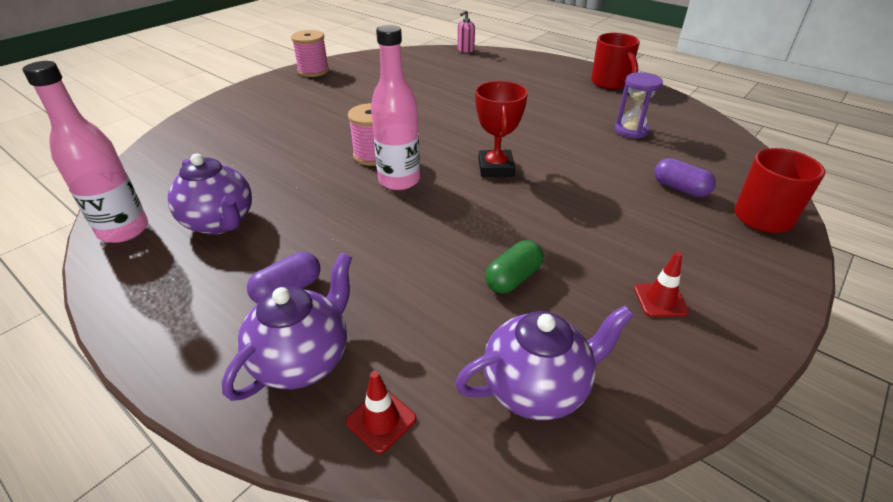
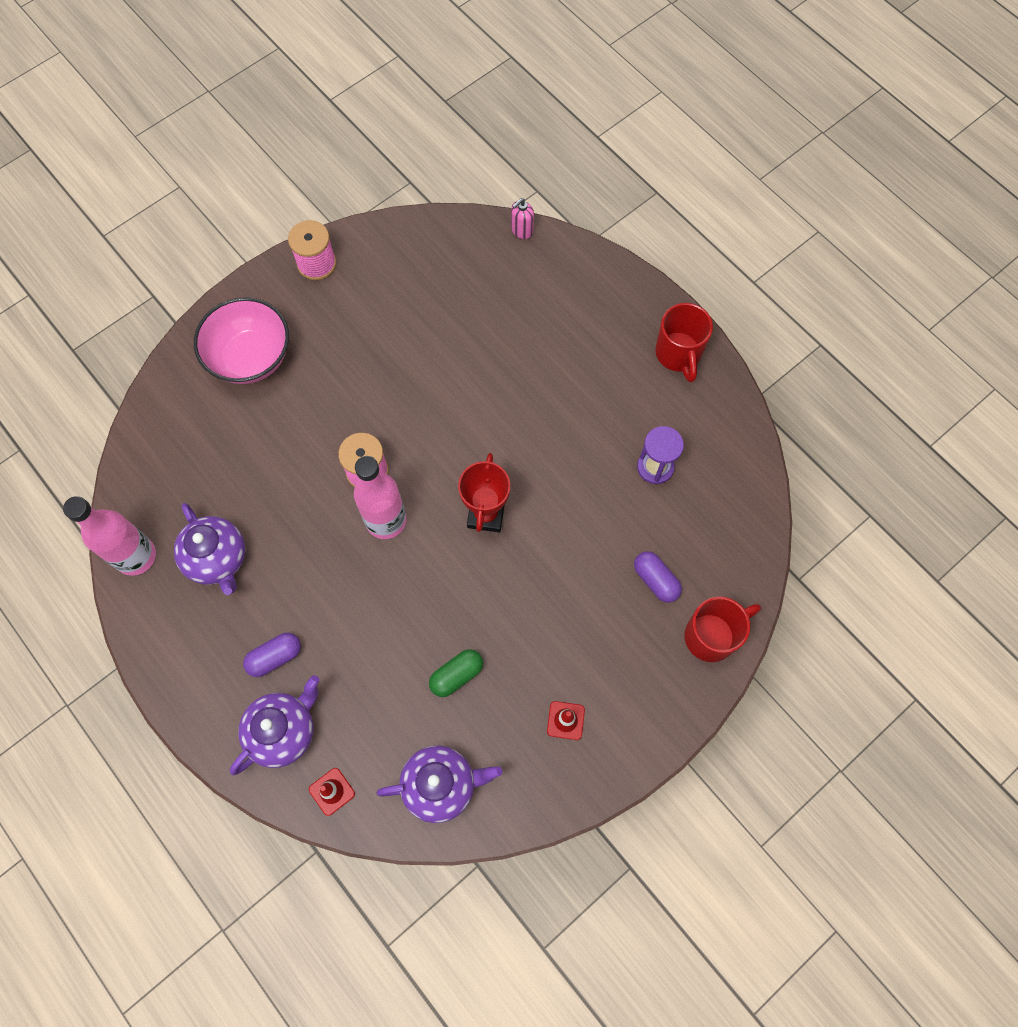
camera: 10 degrees right, 30 degrees up
none -> pink bowl [194,297,289,384]

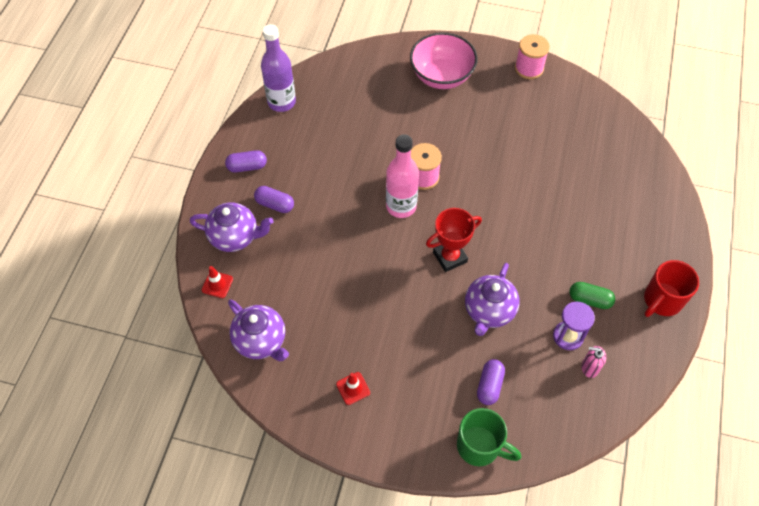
camera: 55 degrees right, 10 degrees down
pink bottle [63,496,156,576] -> purple bottle [261,24,296,112]
purple teapot [174,503,245,595] -> purple teapot moved to [465,263,520,336]
green capsule [429,649,483,697] -> green capsule moved to [569,282,615,309]
pink soap dispenser [511,198,534,239] -> pink soap dispenser moved to [582,346,606,378]
red mug [685,596,761,662] -> green mug [457,408,521,466]
none -> purple capsule [225,150,267,173]

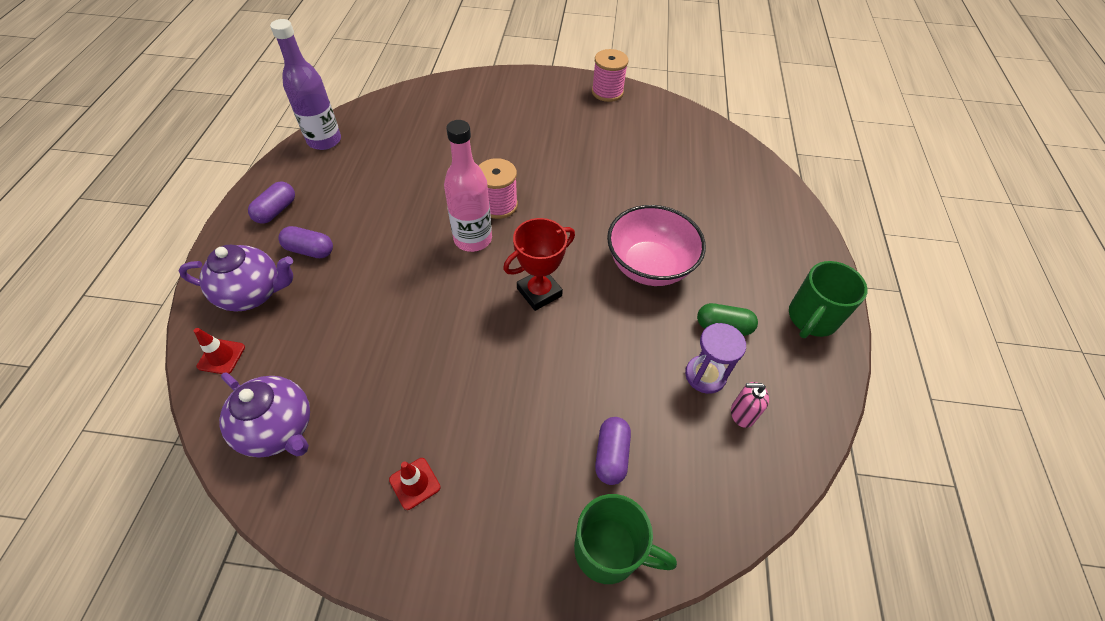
camera: 10 degrees left, 5 degrees down
purple capsule [225,150,267,173] -> purple capsule turned 45 degrees counterclockwise [248,182,295,224]
pink bowl [410,32,478,89] -> pink bowl moved to [607,205,706,286]
purple teapot [465,263,520,336] -> none
red mug [644,260,699,317] -> green mug [789,261,868,338]

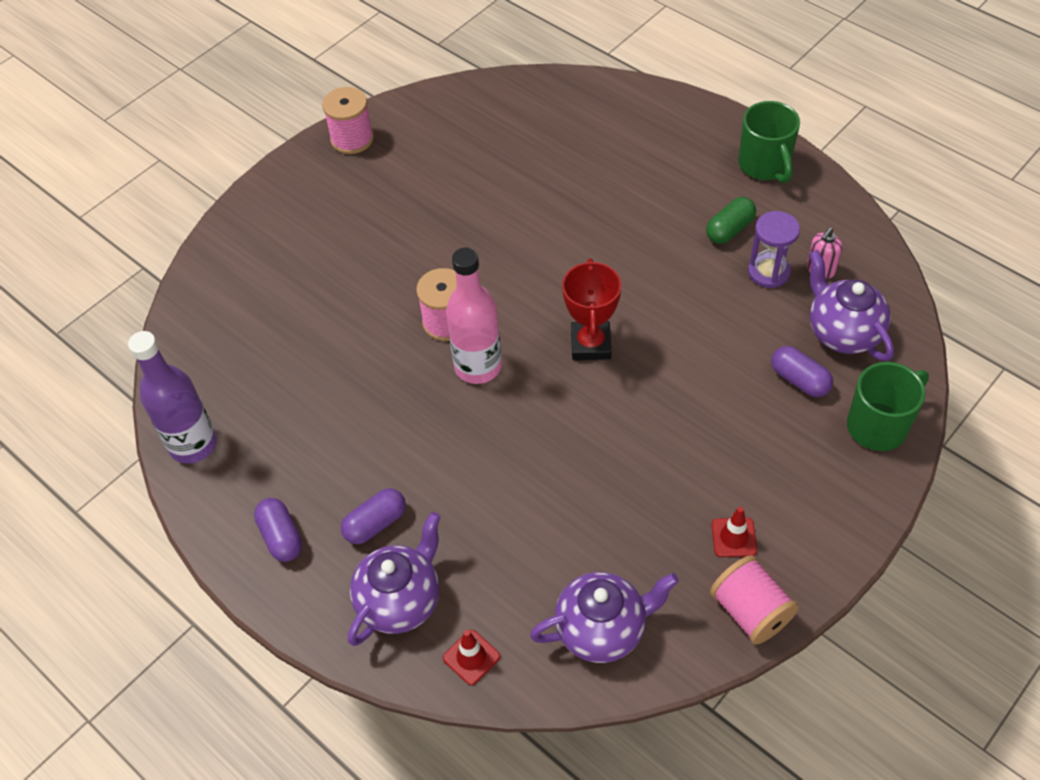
camera: 50 degrees left, 0 degrees up
pink bowl [607,205,706,286] -> none
none -> pink spool [710,555,799,645]
none -> purple teapot [809,250,894,361]

